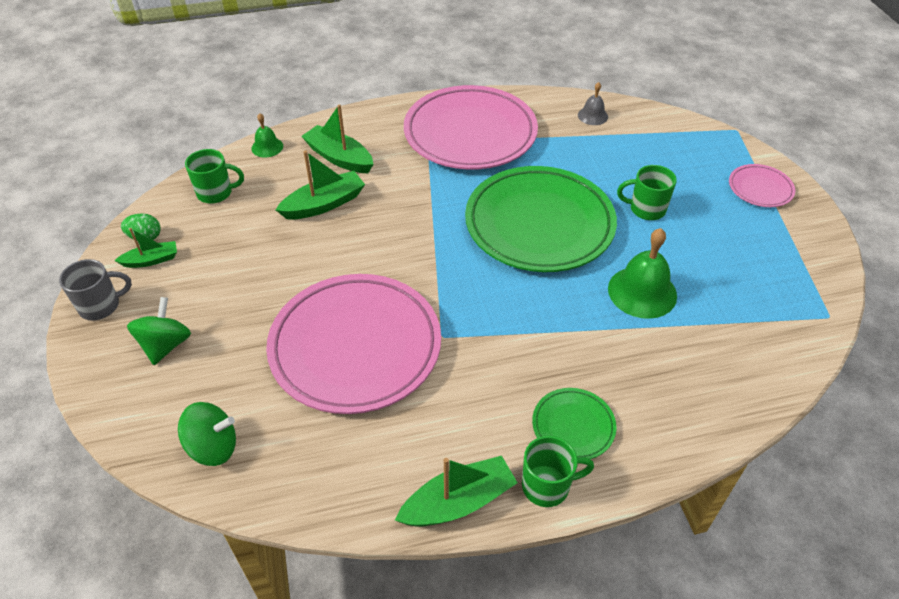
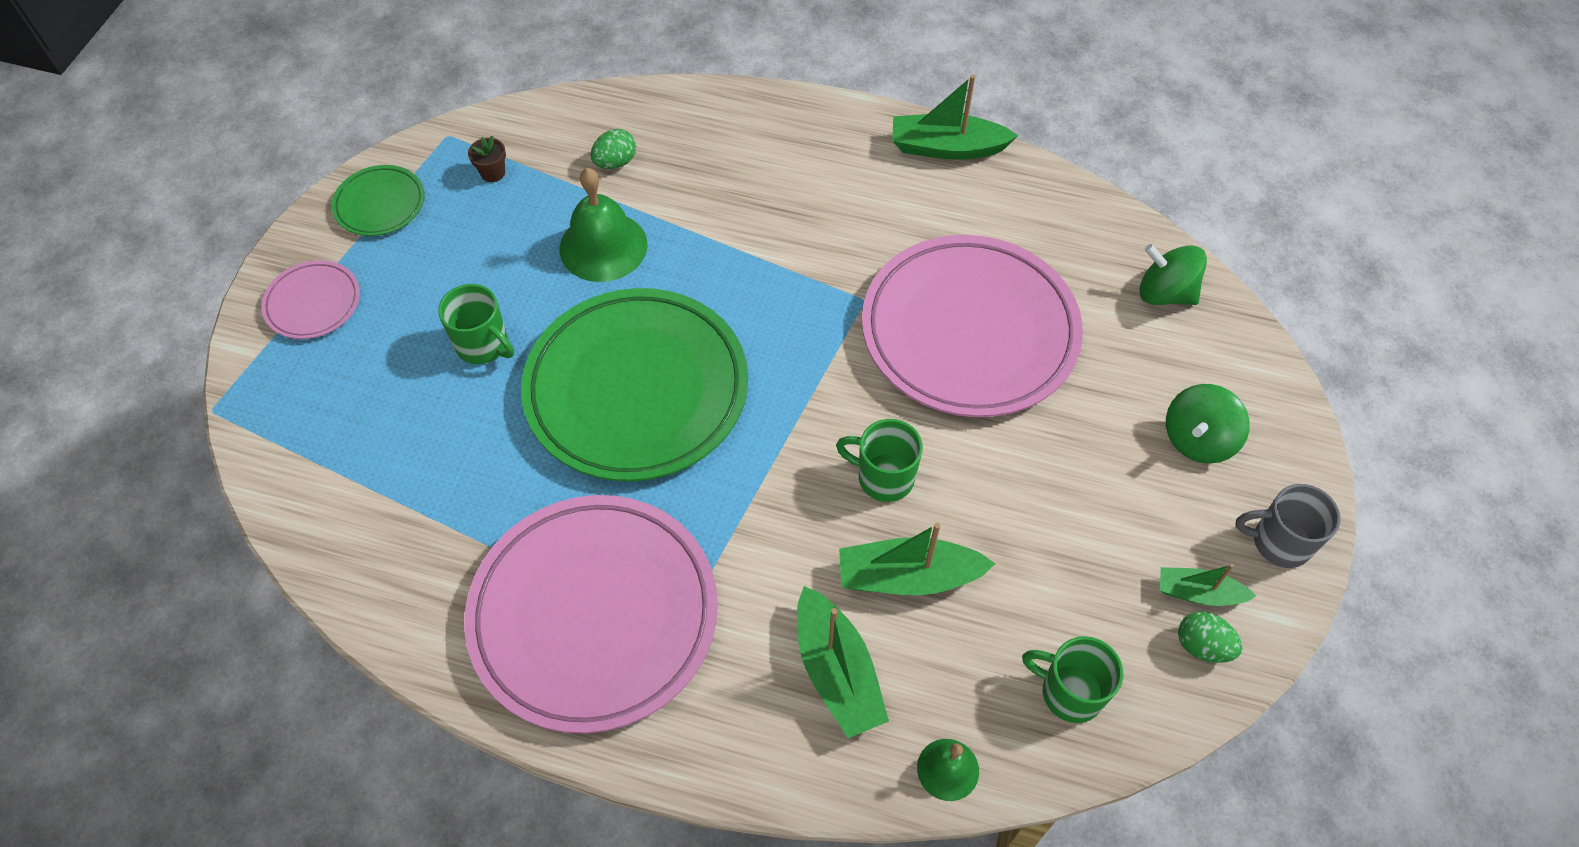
camera: 150 degrees left, 10 degrees up
green mug [522,436,594,507] -> green mug moved to [836,419,923,502]
green plate [532,388,617,459] -> green plate moved to [332,165,425,236]
grey bell [578,82,608,125] -> none
none -> brown flower pot [468,136,506,182]
none -> green egg [591,129,636,169]

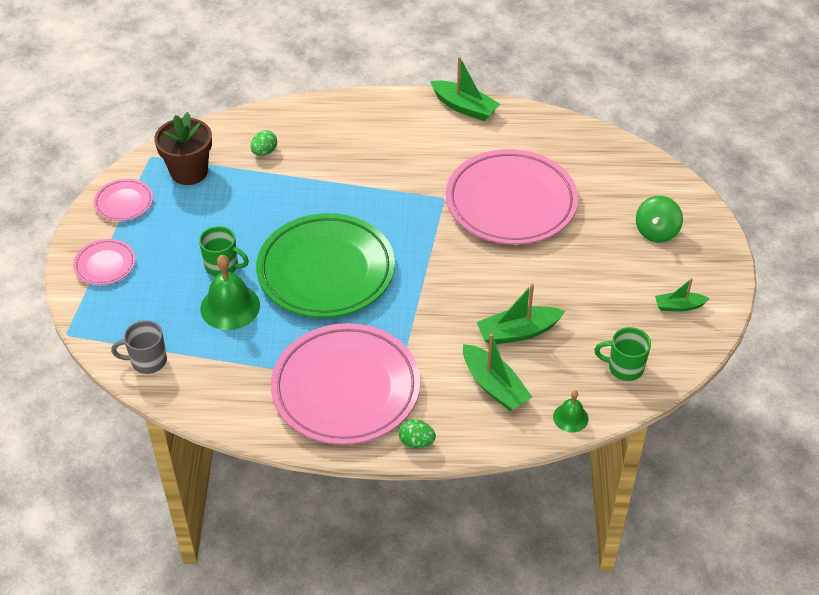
camera: 15 degrees left, 10 degrees down
green plate [332,165,425,236] -> pink plate [94,179,153,221]
brown flower pot [468,136,506,182] -> brown flower pot [154,112,212,185], size x2.38
green bell [560,168,647,282] -> green bell moved to [200,255,260,330]
green mug [836,419,923,502] -> none
green boat [892,75,1018,160] -> green boat turned 135 degrees counterclockwise [430,57,500,121]
green spinning top [1139,244,1207,305] -> none
green egg [1178,611,1242,663] -> green egg moved to [398,419,436,448]
grey mug [1235,484,1341,568] -> grey mug moved to [111,320,167,374]

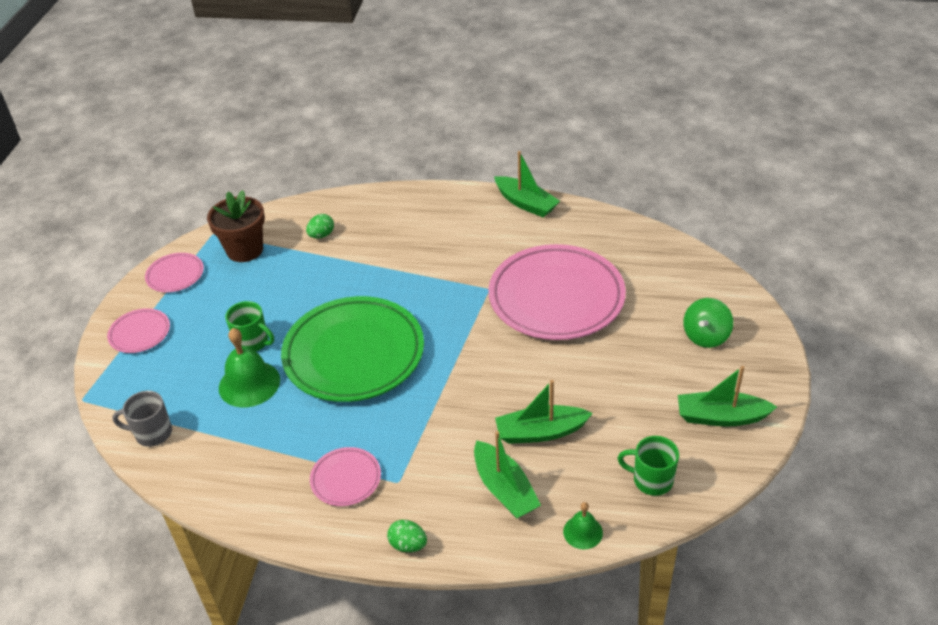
camera: 10 degrees right, 5 degrees down
pink plate [271,323,420,445] -> pink plate [310,447,381,506], size x0.45
green boat [655,278,710,312] -> green boat [678,366,777,427], size x1.64

